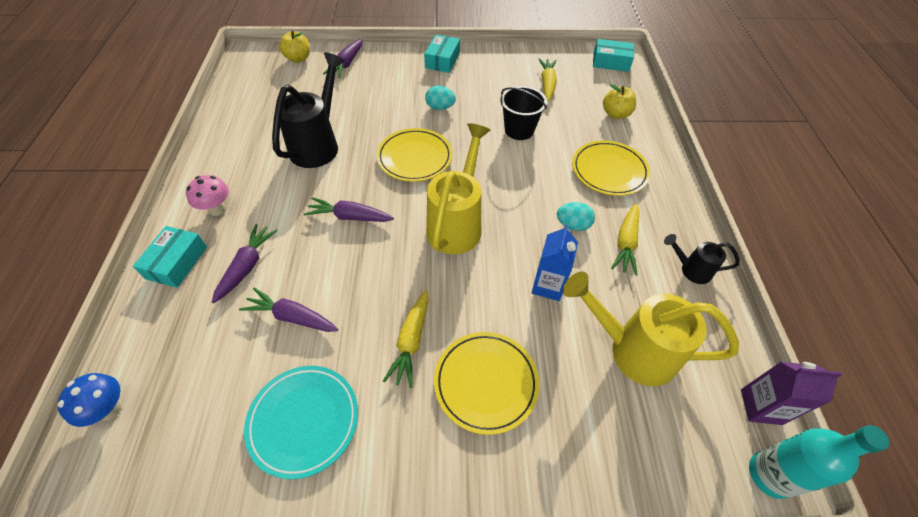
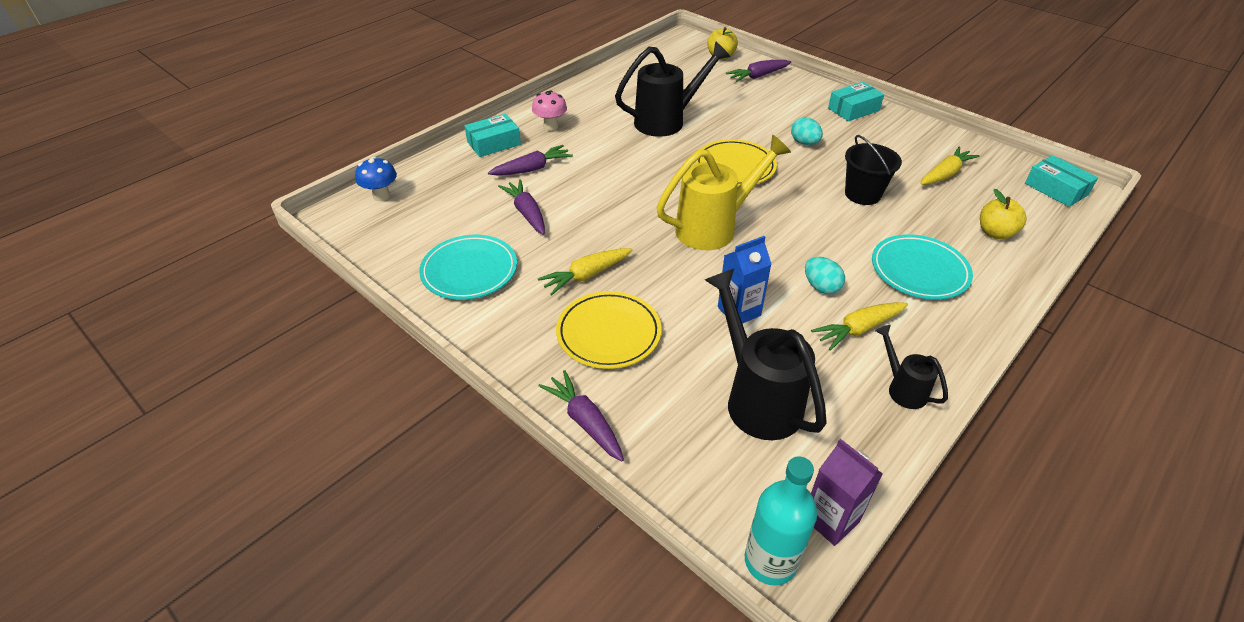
camera: 45 degrees right, 10 degrees down
purple carrot [304,197,394,222] -> purple carrot moved to [538,370,624,462]
yellow watering can [563,272,739,386] -> black watering can [705,269,827,440]
yellow plate [572,140,650,196] -> turquoise plate [872,234,973,300]

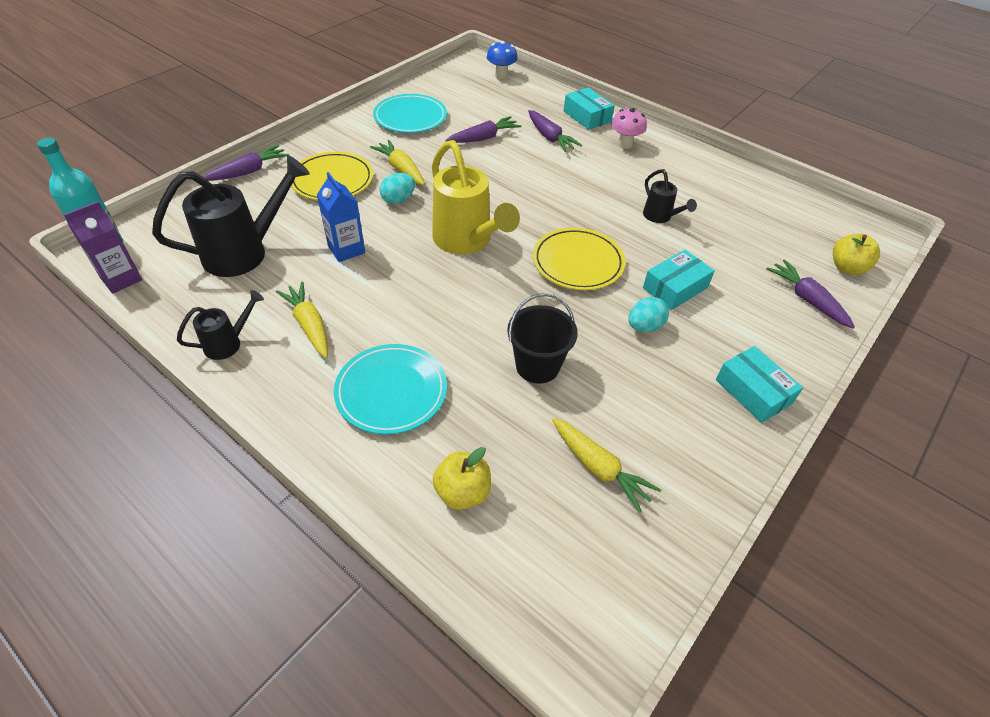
camera: 85 degrees right, 5 degrees up
black watering can [615,41,730,137] -> black watering can [643,169,697,223], size x0.51
turquoise egg [805,257,845,294] -> turquoise egg moved to [380,173,415,204]
turquoise box [1025,155,1098,207] -> turquoise box moved to [643,250,715,310]

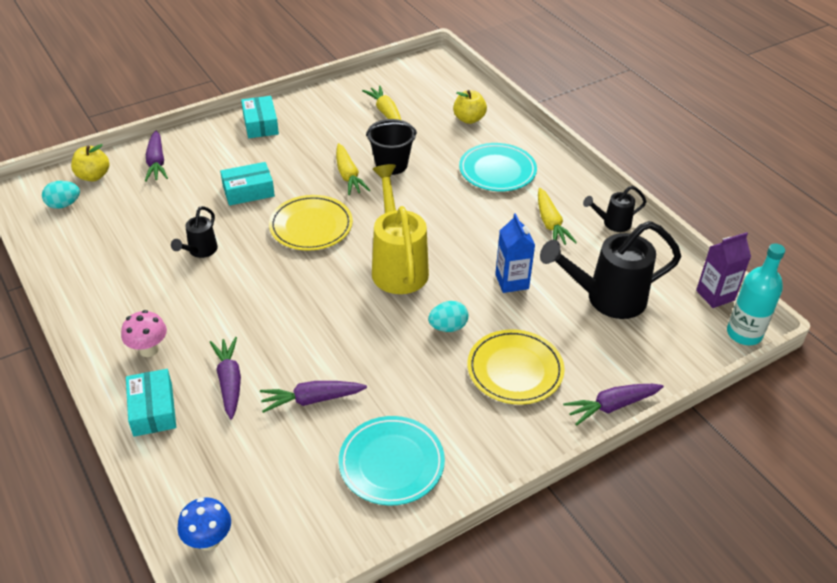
camera: 160 degrees left, 5 degrees down
yellow carrot [370,140,424,185] -> yellow carrot moved to [336,143,370,195]
turquoise egg [628,297,669,332] -> turquoise egg moved to [42,181,80,209]
black watering can [643,169,697,223] -> black watering can turned 150 degrees counterclockwise [171,206,218,258]

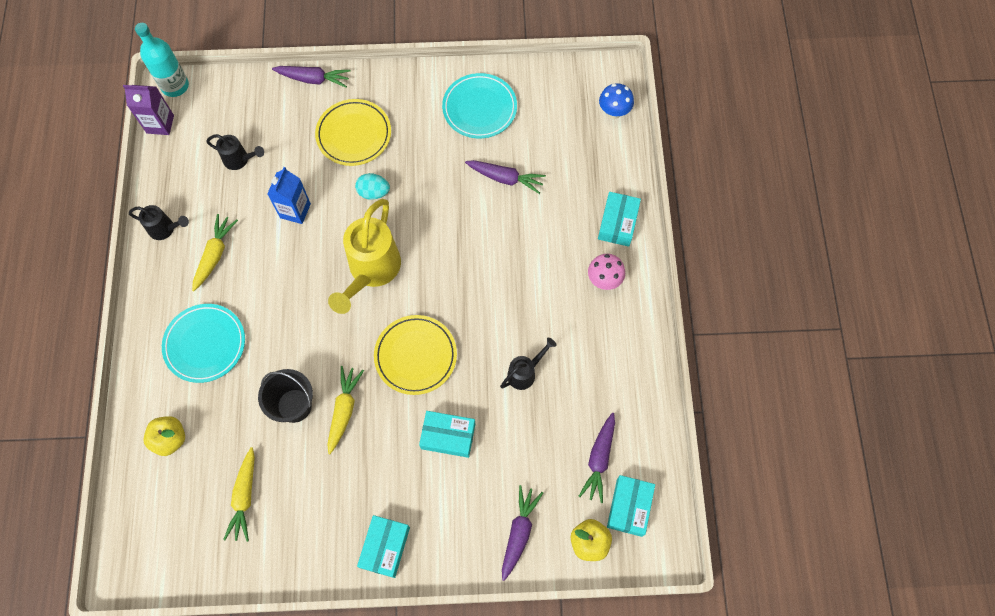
camera: 150 degrees left, 25 degrees up
turquoise egg [42,181,80,209] -> turquoise box [607,475,655,537]
purple carrot [210,337,241,419] -> purple carrot moved to [579,413,615,503]
black watering can [540,221,681,319] -> black watering can [206,134,264,170], size x0.51

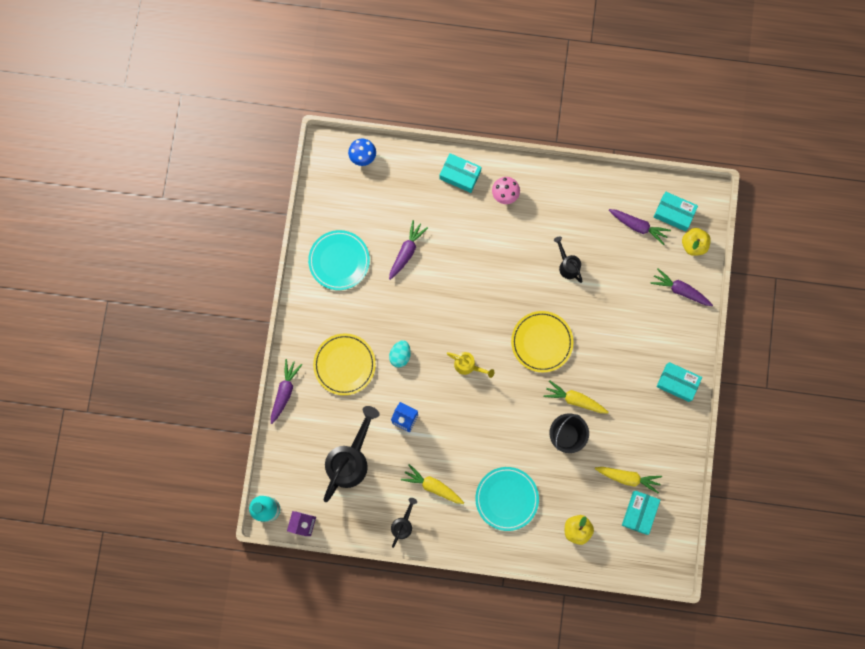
camera: 80 degrees left, 10 degrees up
black watering can [206,134,264,170] -> black watering can [324,406,380,502], size x1.96
yellow watering can [328,199,401,314] -> yellow watering can [447,352,495,378], size x0.51
turquoise box [419,411,475,458] -> turquoise box moved to [622,491,660,535]

